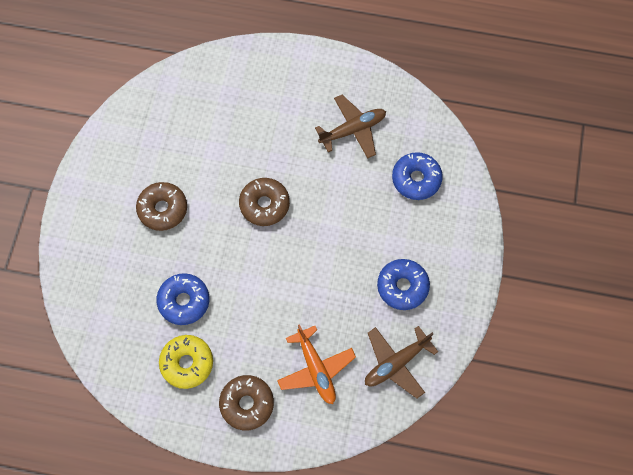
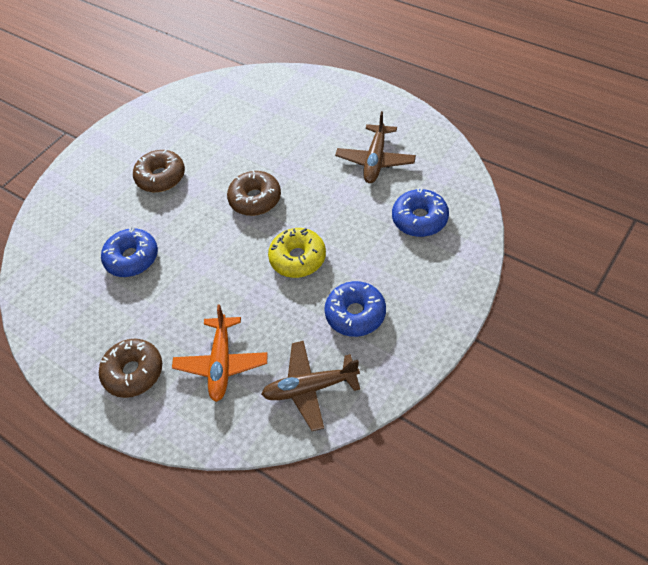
camera: 30 degrees right, 15 degrees down
yellow donut [159,335,213,389] -> yellow donut moved to [268,228,326,278]
brown plane [315,95,386,159] -> brown plane turned 105 degrees clockwise [335,111,416,183]

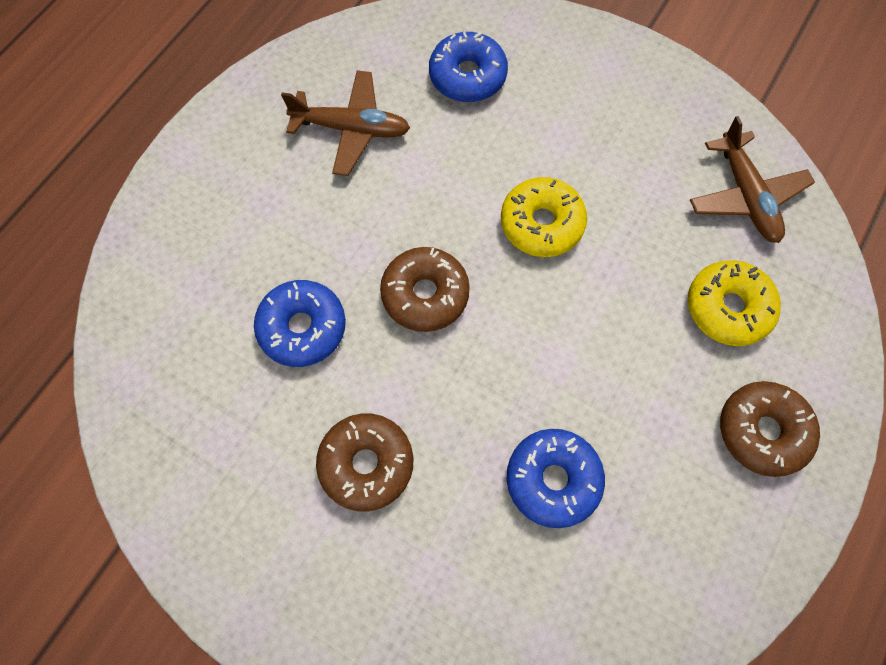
camera: 100 degrees left, 15 degrees up
orange plane [172,304,268,402] -> yellow donut [688,260,781,346]
blue donut [324,281,386,337] -> blue donut moved to [254,280,346,367]

